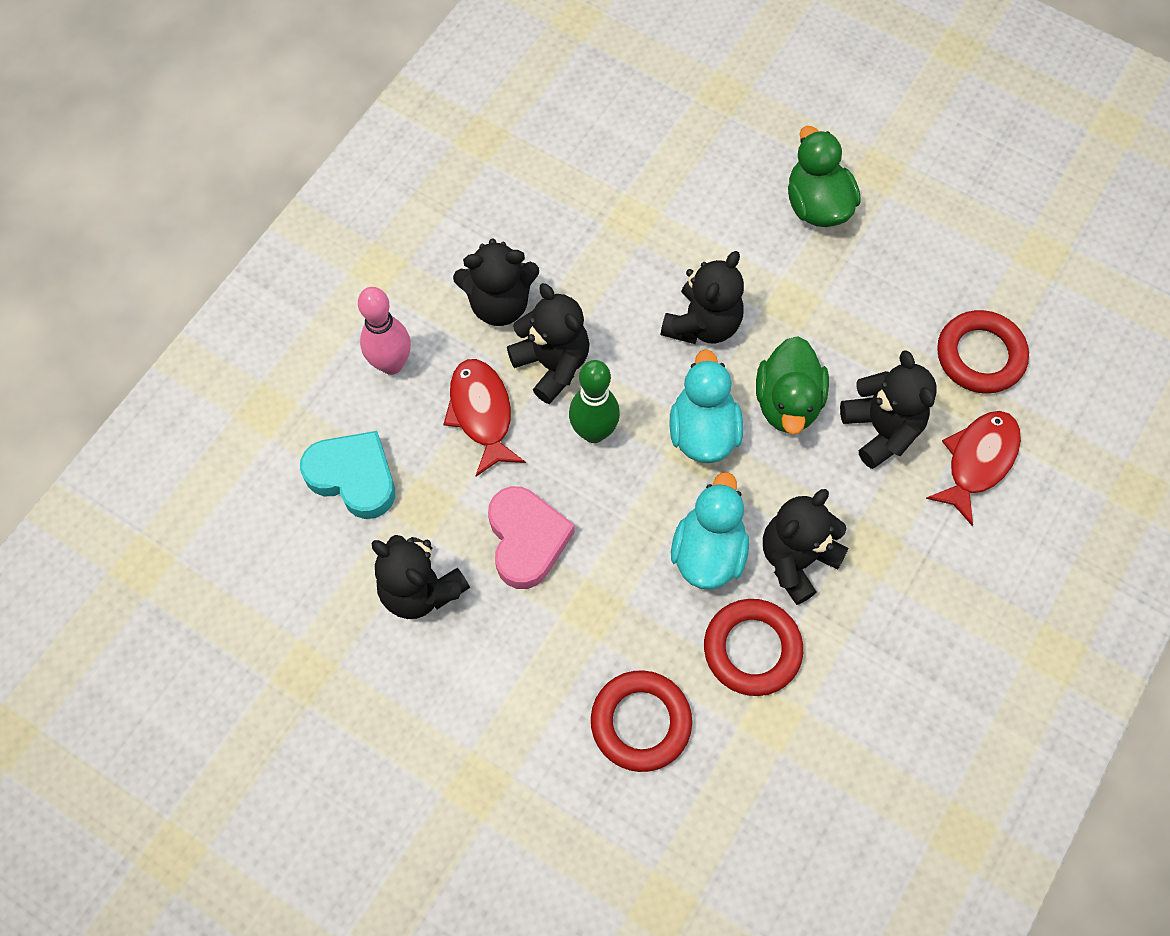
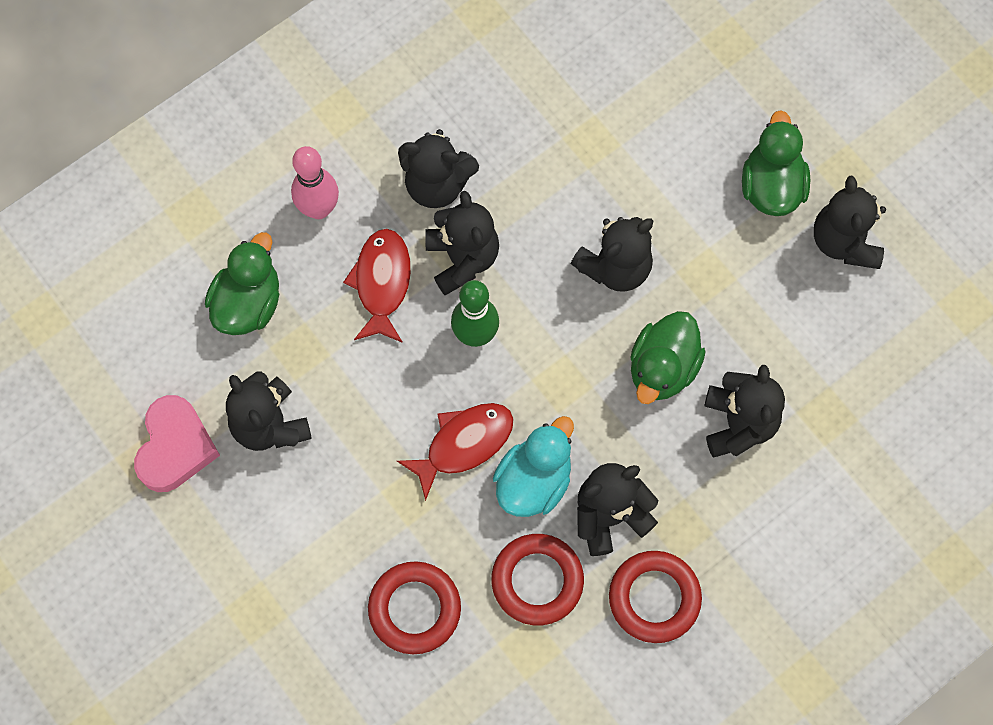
camera: 20 degrees right, 5 degrees up
turquoise heart [300,431,395,519] -> green duck [205,232,279,335]
pink heart [488,486,575,589] -> pink heart moved to [134,395,220,492]
turquoise duck [669,349,743,463] -> none
red fish [926,411,1021,526] -> red fish moved to [397,403,513,501]
red ring [937,310,1029,393] -> red ring moved to [609,551,702,643]
none -> black teddy bear [814,176,886,269]

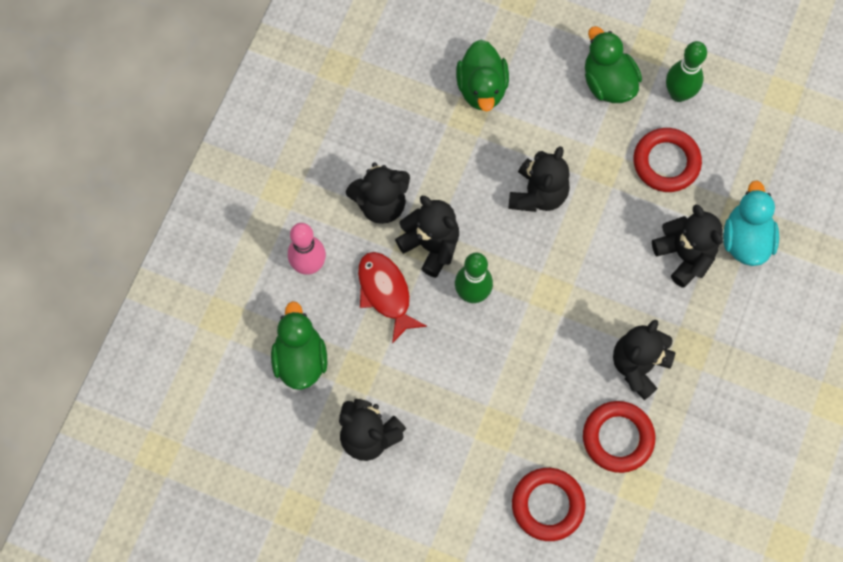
camera: 30 degrees left, 0 degrees up
pink heart [134,395,220,492] -> none
red fish [397,403,513,501] -> none
turquoise duck [493,416,574,517] -> turquoise duck moved to [723,180,779,266]
red ring [609,551,702,643] -> red ring moved to [633,128,702,192]
green duck [630,311,706,404] -> green duck moved to [456,40,509,111]
black teddy bear [814,176,886,269] -> green bowling pin [666,41,707,102]

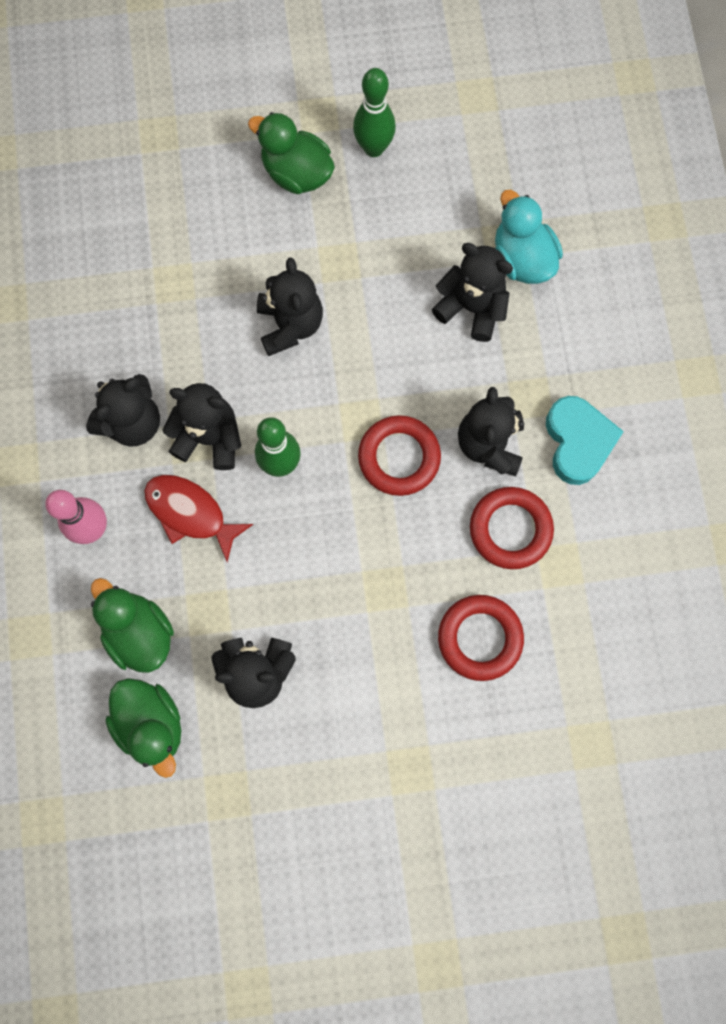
camera: 30 degrees left, 5 degrees up
green duck [456,40,509,111] -> green duck moved to [106,678,181,778]
red ring [633,128,702,192] -> red ring moved to [358,415,441,496]
none -> turquoise heart [546,396,624,485]

